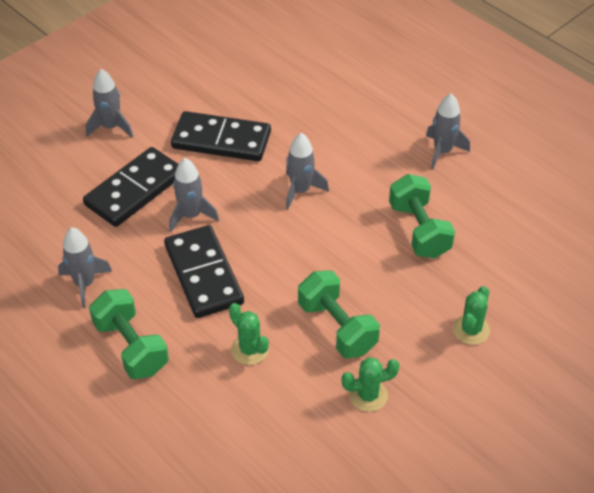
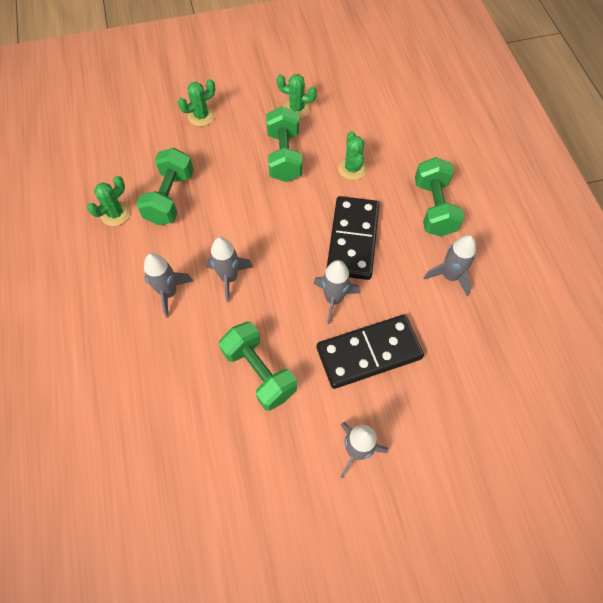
camera: 150 degrees left, 15 degrees up
black domino [171,111,271,161] -> green dumbbell [219,322,297,411]
grey rocket [426,93,470,169] -> grey rocket moved to [144,253,193,318]
none -> green cactus [87,176,131,226]

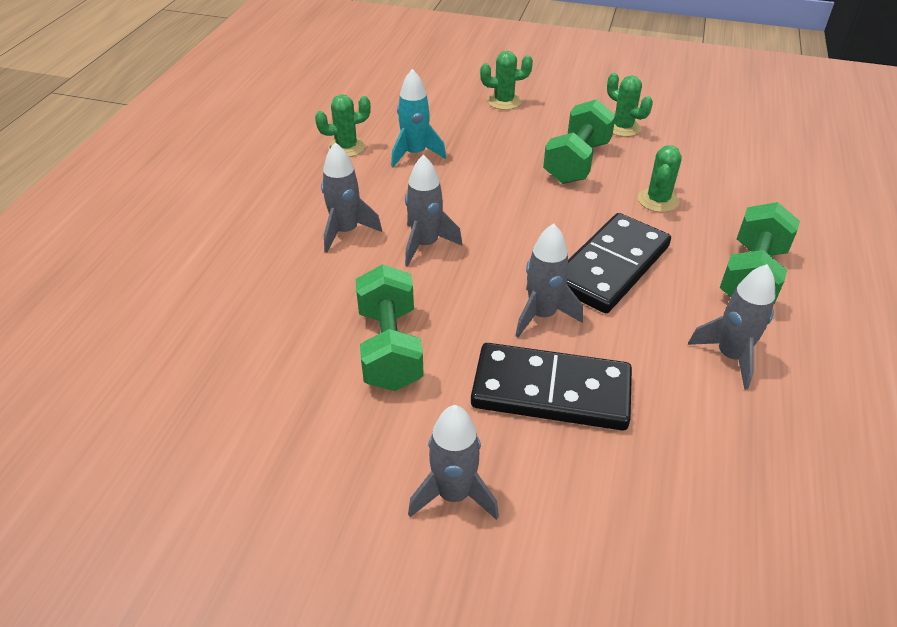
camera: 30 degrees right, 20 degrees down
green dumbbell [136,148,194,225] -> turquoise rocket [391,69,446,167]

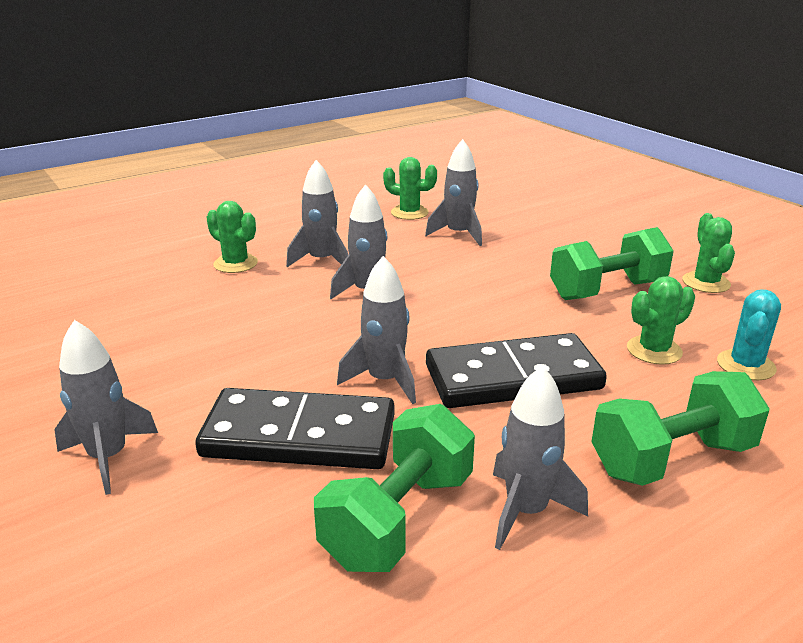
camera: 40 degrees right, 15 degrees down
green dumbbell [356,264,424,391] -> green dumbbell moved to [314,404,475,572]
turquoise rocket [391,69,446,167] -> grey rocket [425,139,482,246]
black domino [471,343,632,430] -> black domino turned 45 degrees counterclockwise [195,388,395,469]
green cactus [480,51,533,110] -> green cactus moved to [206,201,258,273]
none -> turquoise cactus [717,289,781,380]

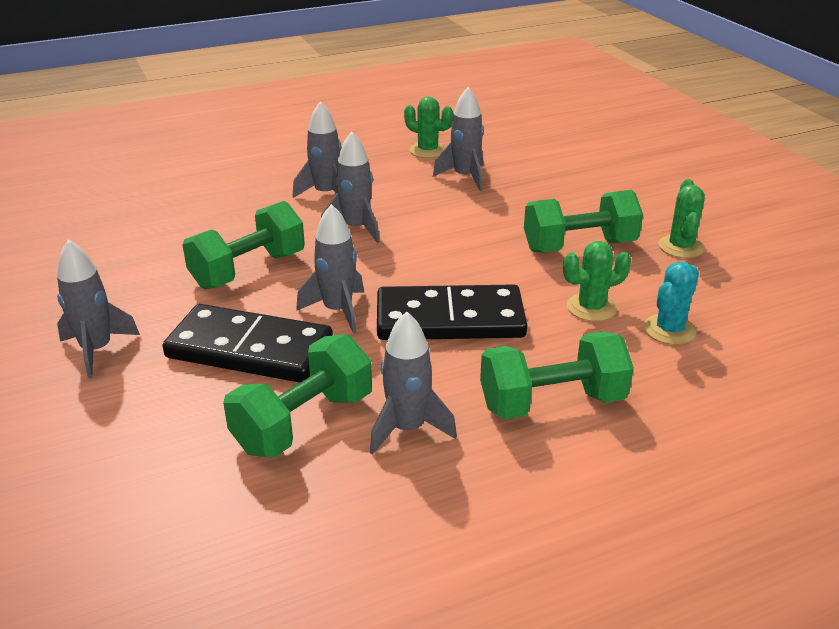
camera: 10 degrees right, 5 degrees up
green cactus [206,201,258,273] -> none
none -> green dumbbell [182,201,305,289]

